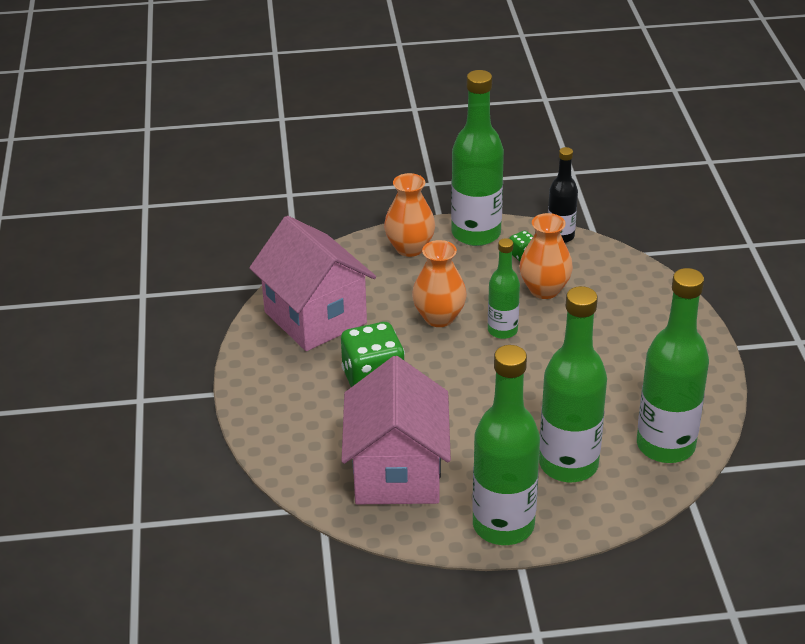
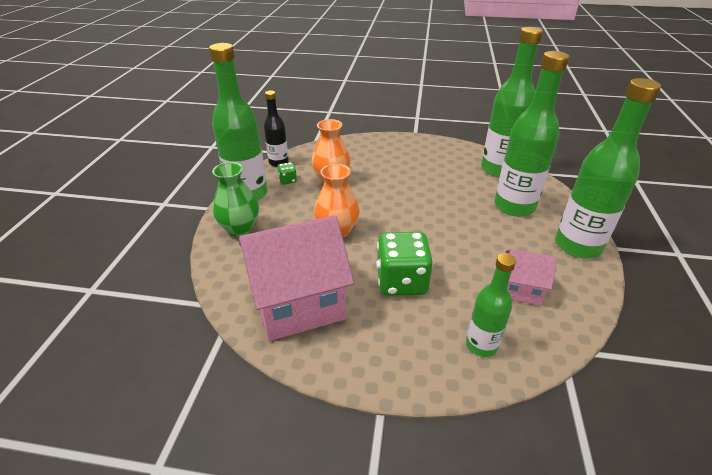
camera: 75 degrees left, 0 degrees up
pink house [341,356,451,504] -> pink house [506,249,557,305], size x0.51
orange vase [384,173,435,257] -> green vase [212,162,259,237]
green bottle [488,238,520,339] -> green bottle moved to [466,253,516,357]

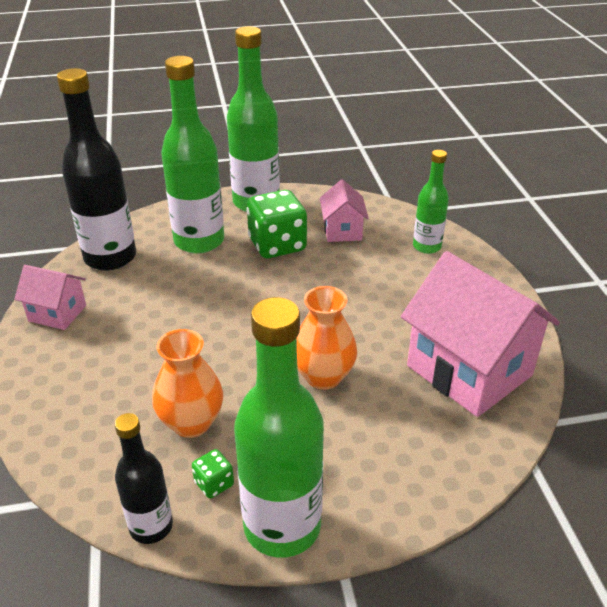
camera: 110 degrees left, 0 degrees up
green vase [212,162,259,237] -> none
green dice [376,232,433,296] -> green dice moved to [246,190,307,258]
green bottle [481,27,543,177] -> black bottle [57,68,136,271]
none -> pink house [14,265,86,330]

